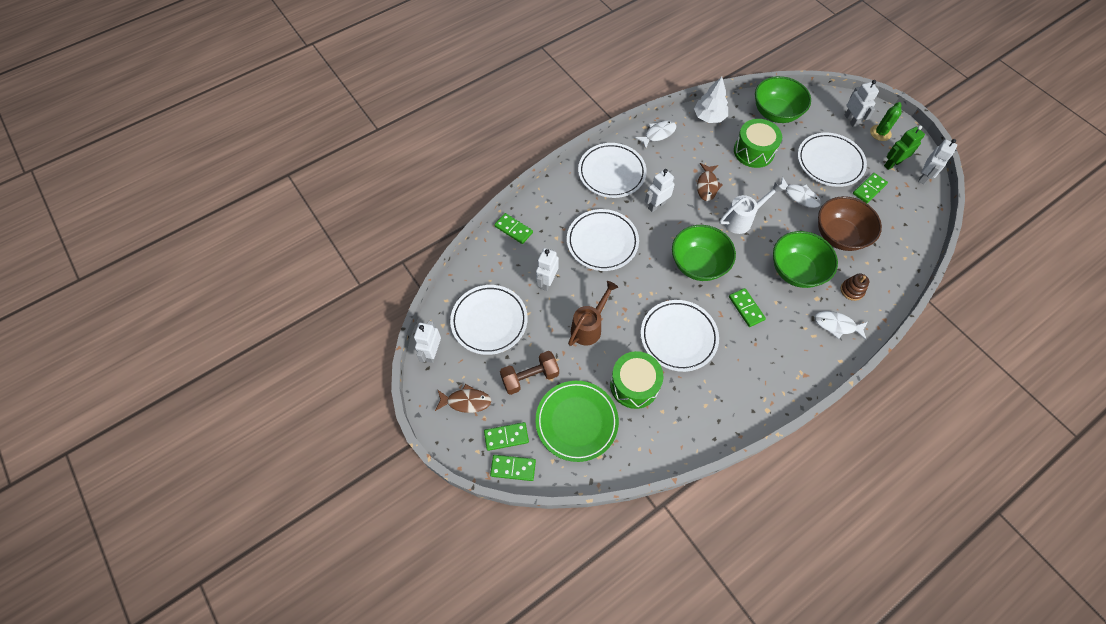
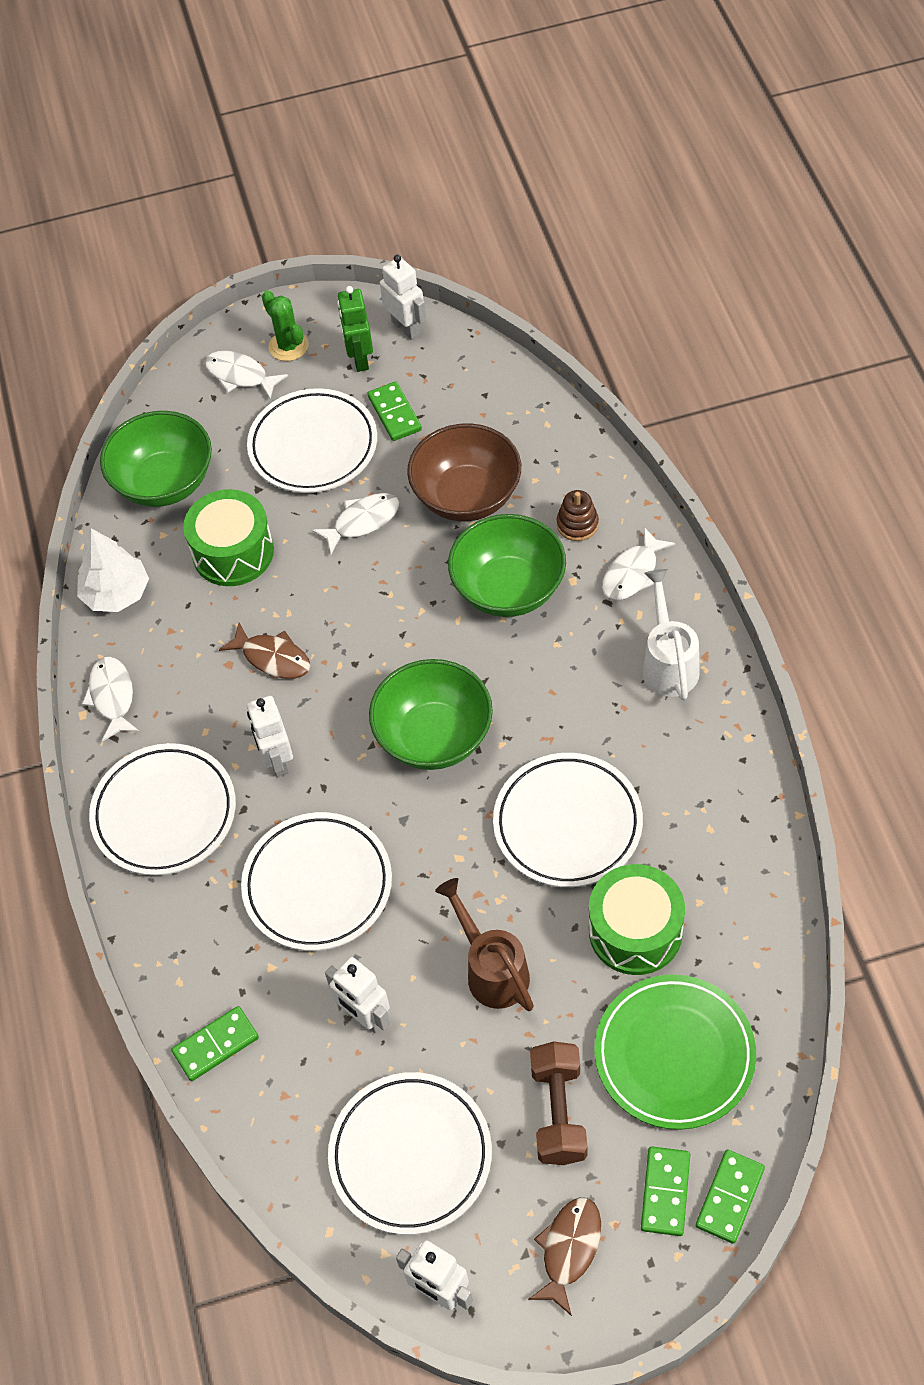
camera: 65 degrees left, 5 degrees down
white watering can [720,182,783,234] -> white watering can moved to [643,569,700,700]
green domino [729,288,766,327] -> none
white robot [845,80,879,127] -> white fish [205,351,288,399]

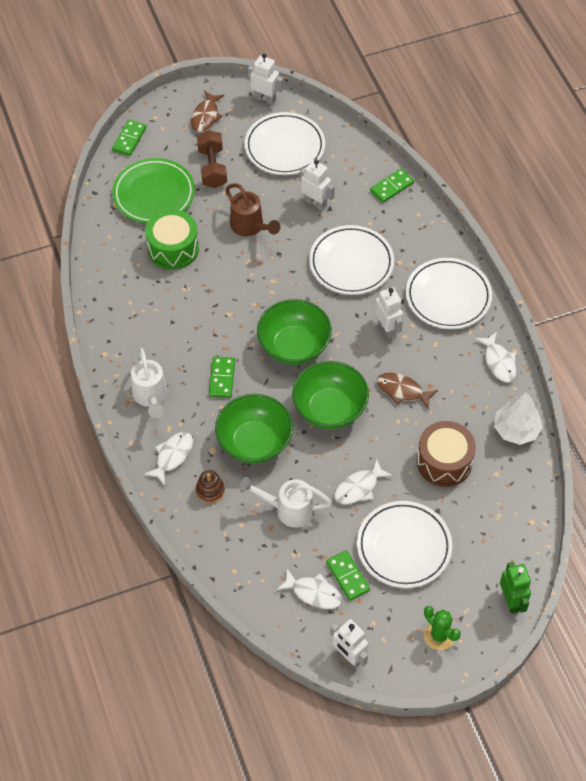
camera: 170 degrees right, 0 degrees up
green bowl [100,411,212,507] -> green bowl moved to [292,361,369,429]
green drum [183,489,274,586] -> brown drum [417,421,476,487]
white fish [205,351,288,399] -> white fish moved to [276,569,342,609]
green robot [337,286,373,372] -> green robot moved to [500,562,531,614]
brown bowl [407,423,521,522] -> white watering can [239,477,332,528]
white plate [493,753,643,887] -> none
green domino [641,1146,690,1236] -> green domino moved to [209,356,235,398]

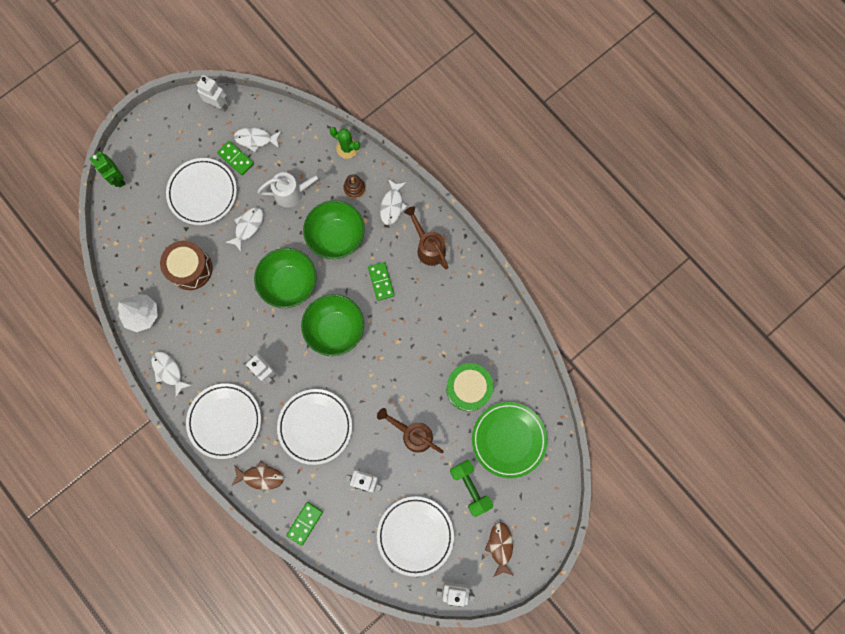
camera: 160 degrees right, 20 degrees up
green domino [112,120,146,156] -> none
white watering can [131,348,168,418] -> brown watering can [404,206,448,269]
brown dumbbell [197,130,227,188] -> green dumbbell [450,460,493,517]
brown fish [377,373,438,409] -> brown fish moved to [232,461,284,490]
green cactus [424,606,461,650] -> green cactus moved to [329,127,360,159]

